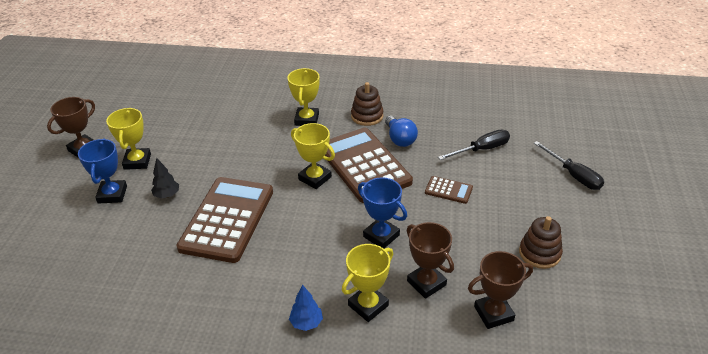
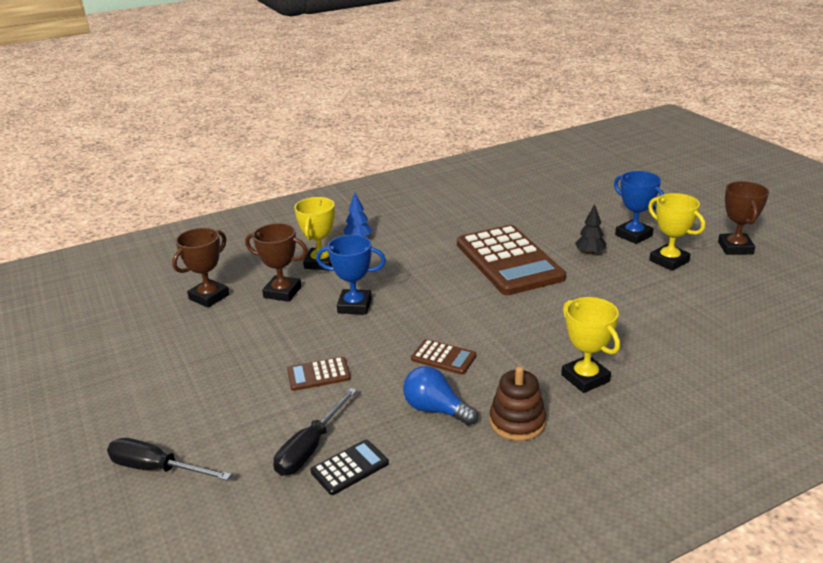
camera: 145 degrees right, 10 degrees down
yellow trophy [291,123,335,189] -> none
brown calculator [325,128,413,203] -> brown calculator [411,339,477,375], size x0.43
brown stacking toy [519,216,563,269] -> none
none -> black calculator [311,439,389,495]

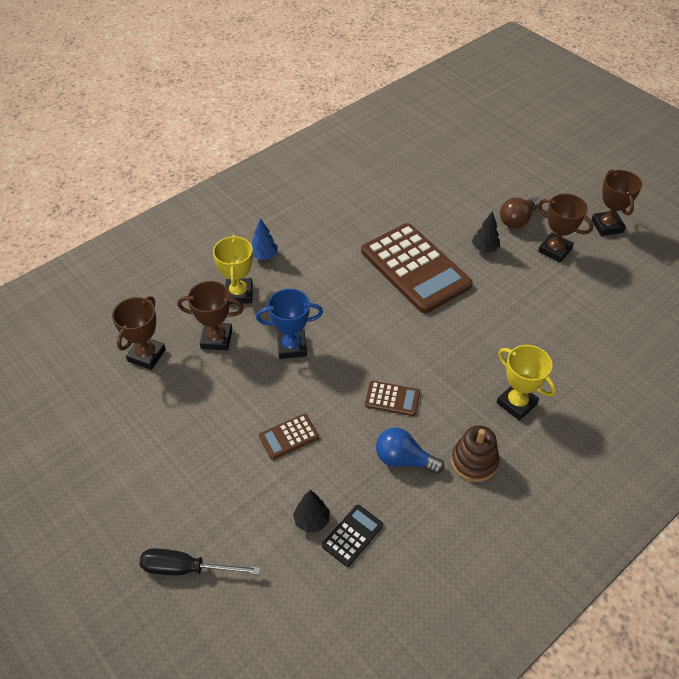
camera: 15 degrees left, 20 degrees up
black screwdriver [274,388,357,476] -> black tree [293,490,330,533]
blue trophy [614,171,664,244] -> brown light bulb [500,197,540,228]
yellow trophy [648,193,705,271] -> brown trophy [538,194,593,263]

